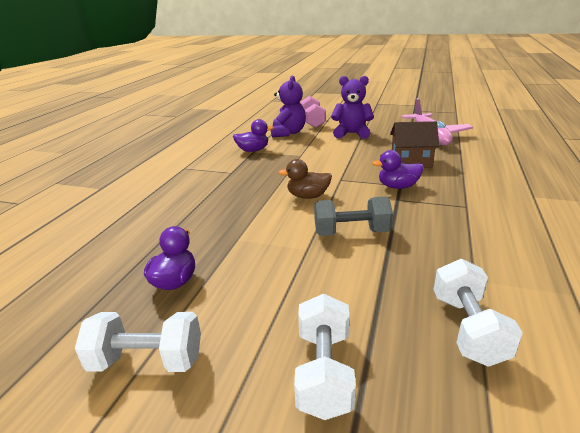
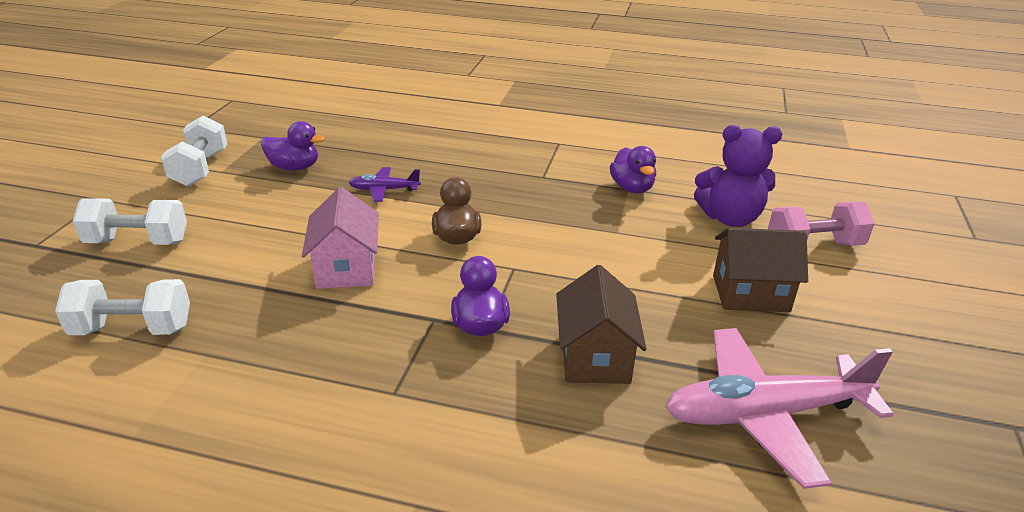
camera: 85 degrees right, 5 degrees up
grey dumbbell [314,196,393,236] -> pink house [302,187,379,289]
purple teddy bear [331,76,374,139] -> brown house [713,228,808,312]
none -> purple plane [349,167,421,202]

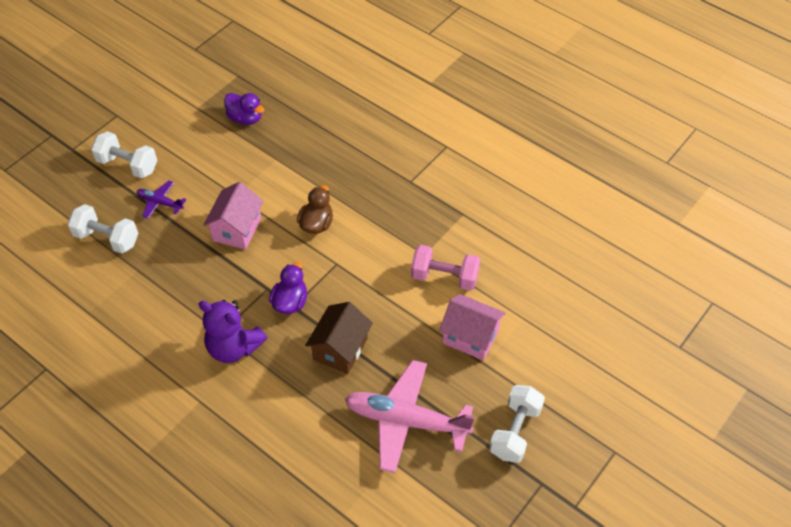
camera: 25 degrees right, 20 degrees up
white dumbbell [161,116,227,187] -> white dumbbell moved to [489,385,545,463]
purple plane [349,167,421,202] -> purple plane moved to [137,180,186,219]
purple duck [610,146,656,193] -> none
purple teddy bear [694,125,782,227] -> purple teddy bear moved to [199,300,267,363]
brown house [713,228,808,312] -> pink house [439,294,506,361]
pink dumbbell [768,202,875,246] -> pink dumbbell moved to [411,245,480,291]

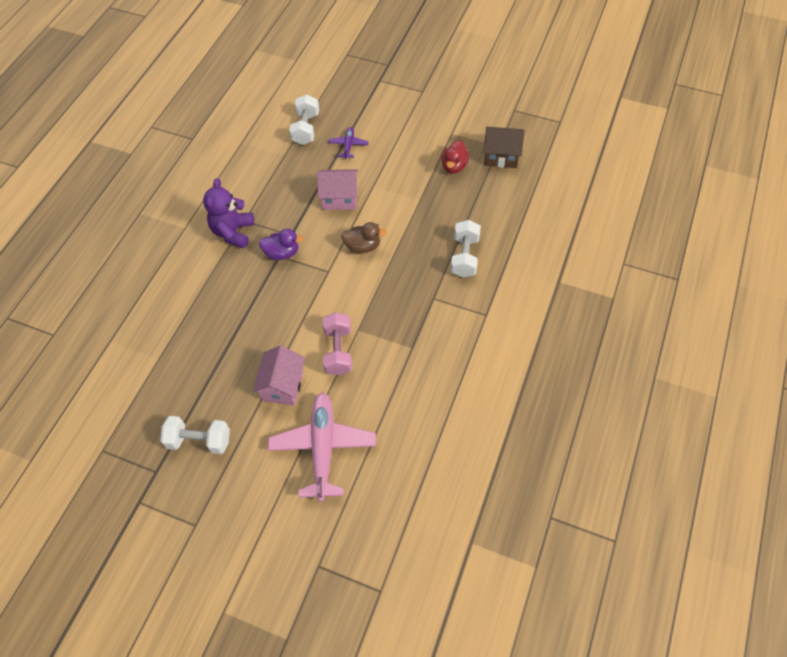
camera: 75 degrees right, 5 degrees up
white dumbbell [91,132,158,178] -> white dumbbell moved to [451,220,481,278]
purple duck [224,93,264,125] -> red duck [441,140,469,174]
brown house [305,302,373,374] -> brown house moved to [484,127,525,168]
pink plane [345,360,475,473] -> pink plane moved to [268,392,376,502]

